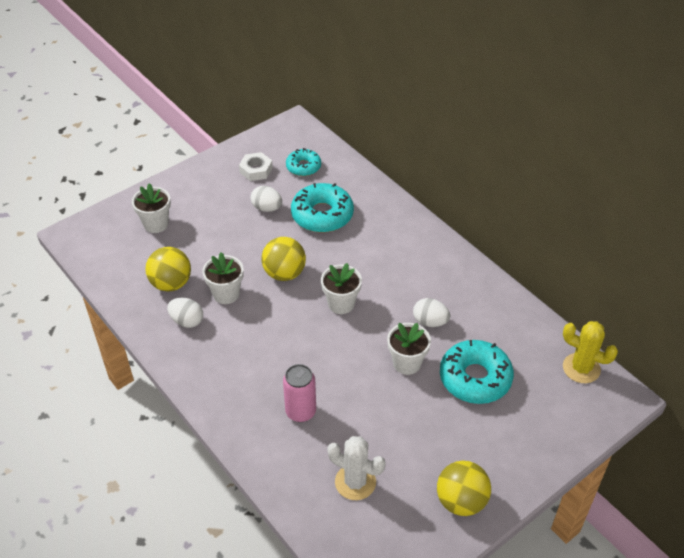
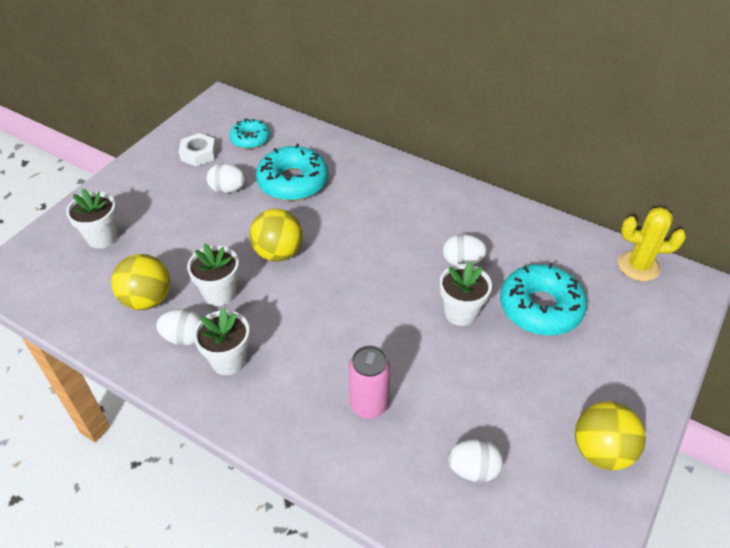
camera: 20 degrees left, 0 degrees up
white flower pot [321,263,362,314] -> white flower pot moved to [194,308,250,375]
white cactus [327,436,386,500] -> white egg [447,439,503,482]

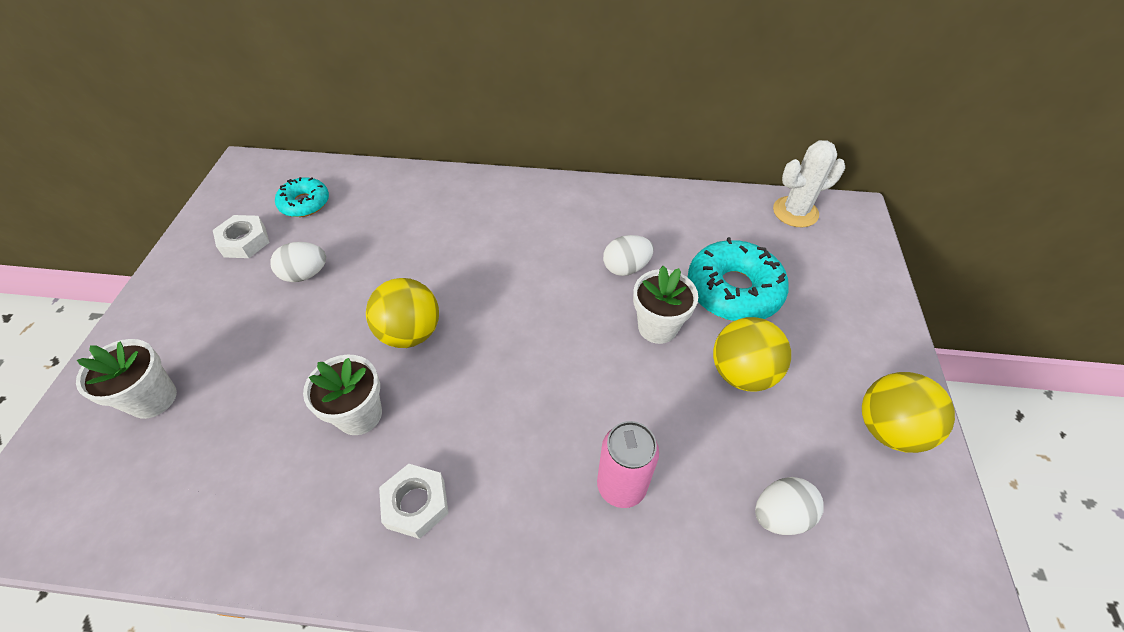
camera: 25 degrees left, 5 degrees up
yellow ball [111,254,170,310] -> yellow ball moved to [713,317,791,392]
white egg [156,309,201,346] -> none
white flower pot [194,308,250,375] -> white nut [379,464,449,539]
turquoise donut [256,144,328,201] -> none
yellow cactus [618,207,686,281] -> white cactus [773,140,845,227]

